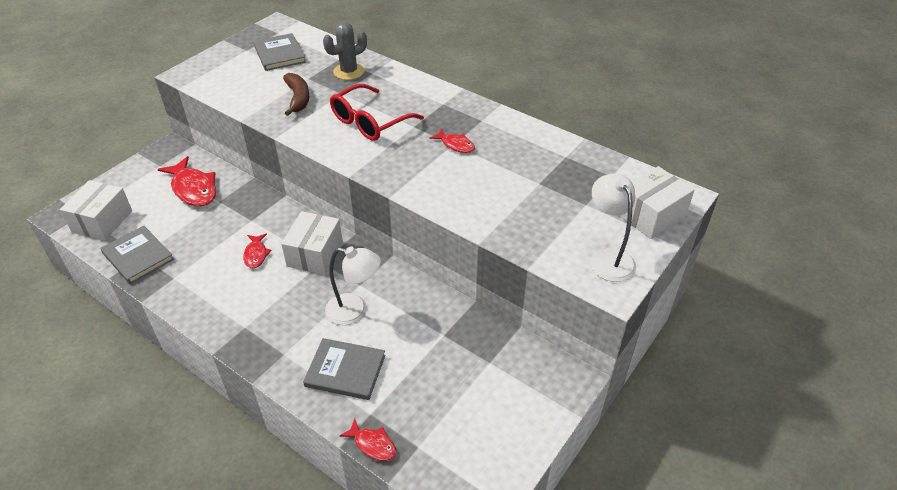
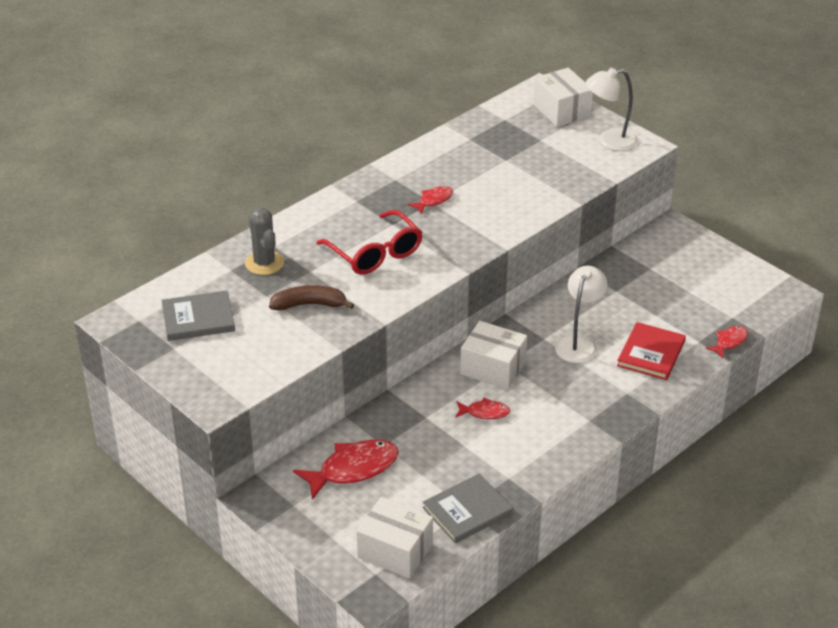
camera: 80 degrees left, 5 degrees down
grey book [303,338,386,400] -> red book [617,322,686,380]

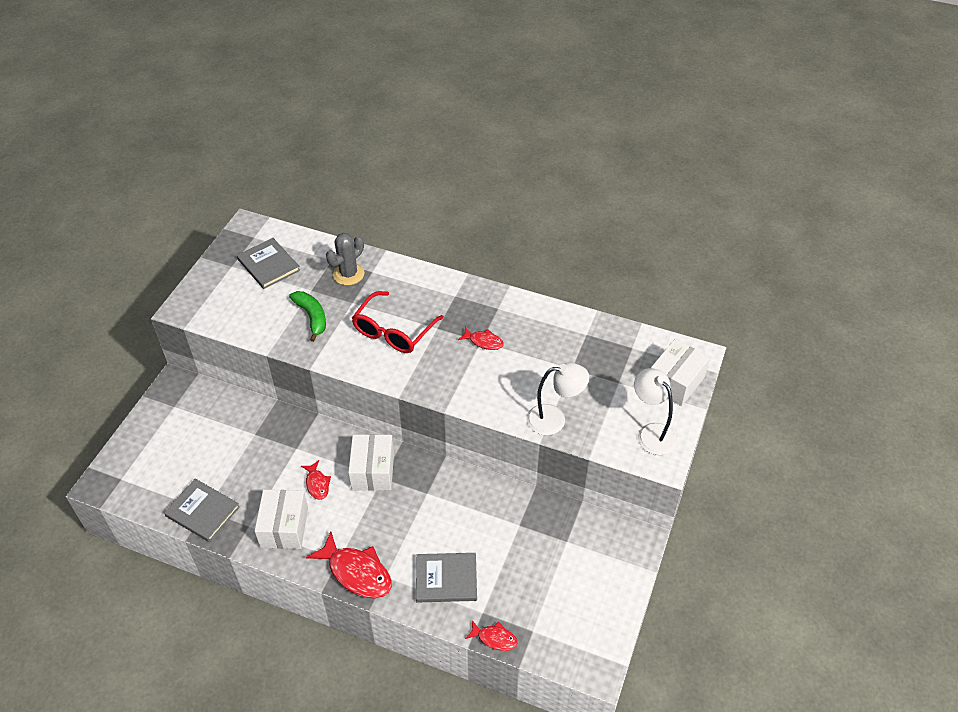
camera: 65 degrees right, 10 degrees up
brown banana [269,285,354,311] -> green banana [289,291,326,342]
red fish [293,439,399,500] -> red fish moved to [306,532,392,599]
white box [356,497,433,578] -> white box moved to [255,490,308,549]
white lamp [555,266,607,363] -> white lamp moved to [527,363,589,435]
red book [617,322,686,380] -> grey book [416,553,477,603]

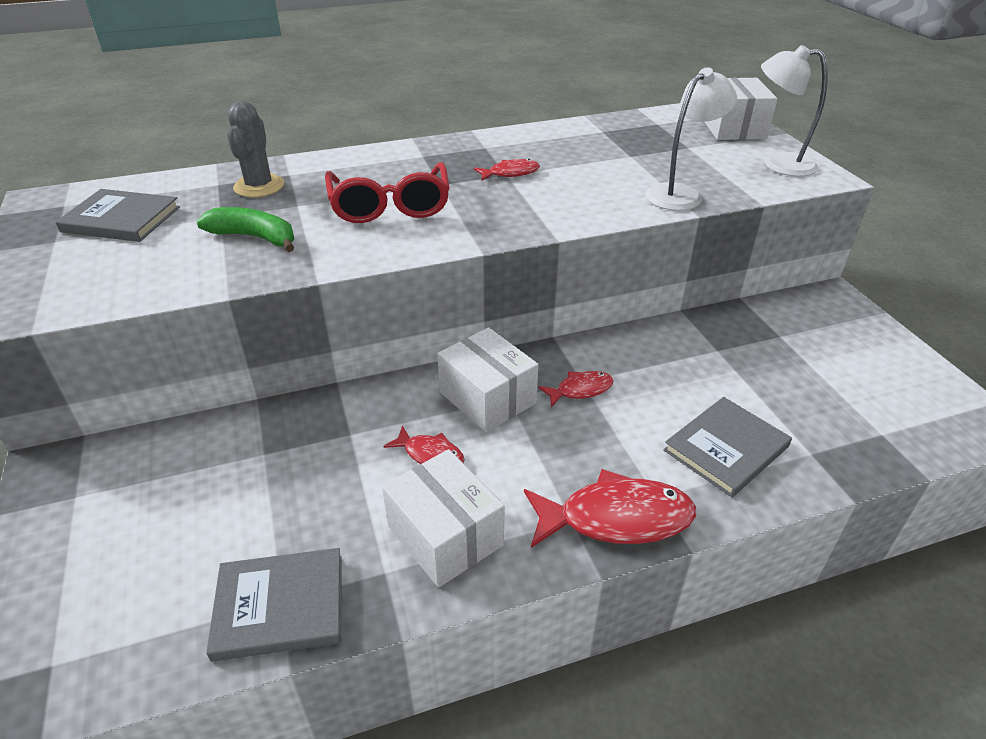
camera: 40 degrees left, 10 degrees down
red fish [465,620,518,651] -> red fish moved to [538,371,614,407]

